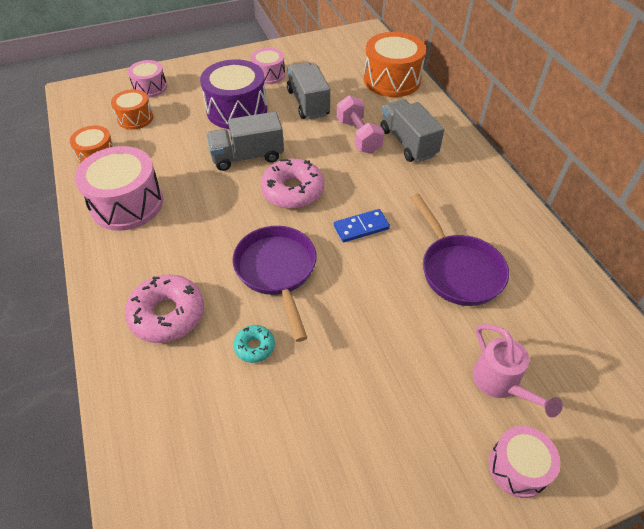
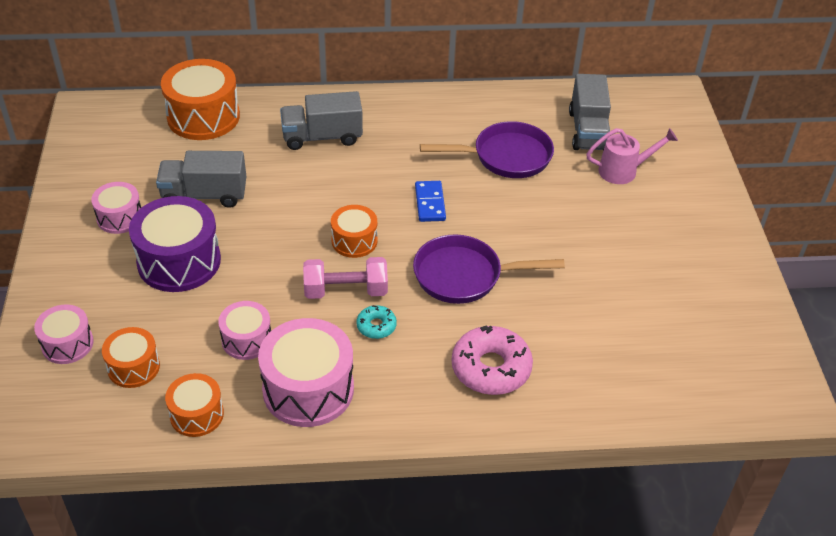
camera: 75 degrees left, 5 degrees down
grey truck [206,112,284,171] -> grey truck moved to [569,74,611,151]
turquoise donut [234,325,275,363] -> turquoise donut moved to [356,305,397,339]
pink donut [260,159,324,209] -> orange drum [331,205,377,258]
pink dumbbell [337,95,385,154] -> pink dumbbell moved to [303,257,388,299]
pink drum [489,426,560,498] -> pink drum moved to [218,301,271,360]

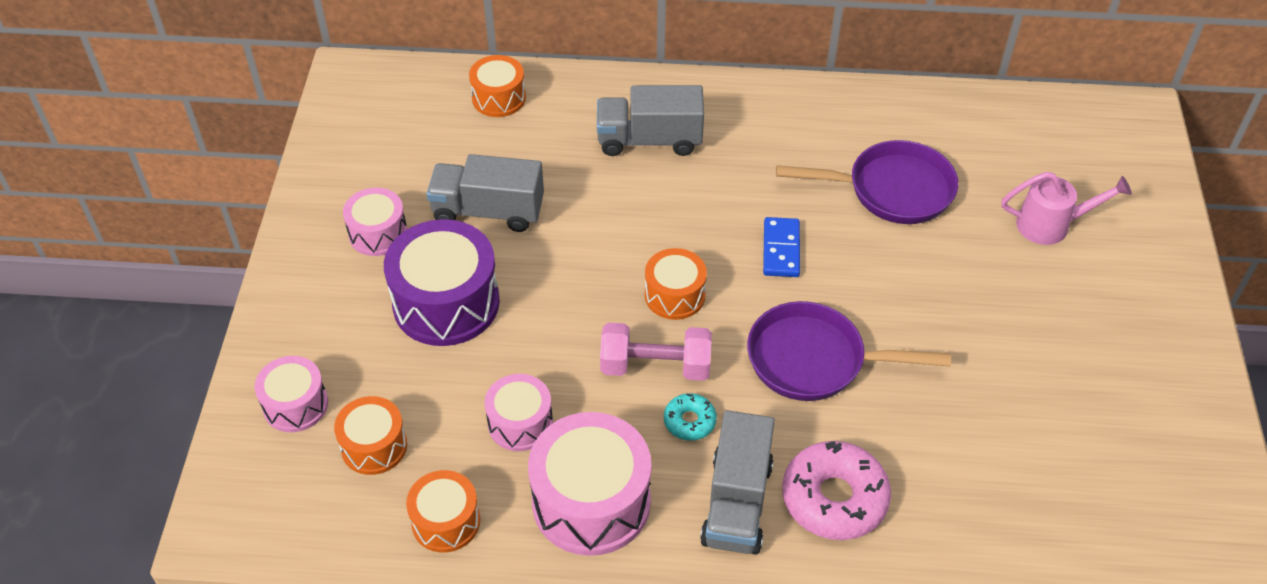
camera: 10 degrees right, 5 degrees up
orange drum [161,59,240,140] -> orange drum [469,55,526,117], size x0.57
grey truck [569,74,611,151] -> grey truck moved to [700,410,775,555]

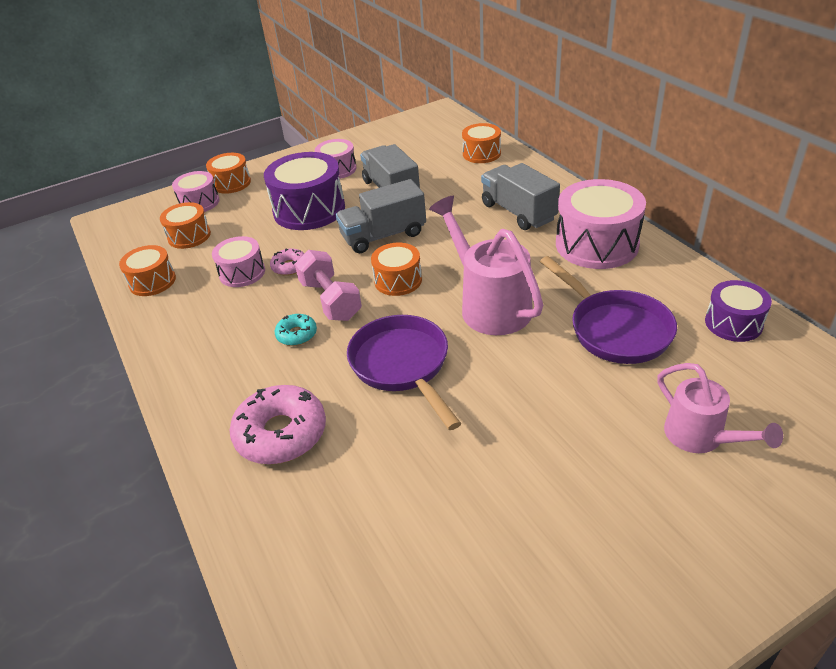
camera: 60 degrees right, 10 degrees down
pink drum [528,412,652,556] -> pink drum moved to [556,179,646,269]
grey truck [700,410,775,555] -> grey truck moved to [336,179,426,253]
blue domino [763,217,800,277] -> pink watering can [429,196,543,335]
none -> orange drum [206,153,251,194]
none -> pink donut [270,249,305,276]
none -> purple drum [705,280,772,342]

